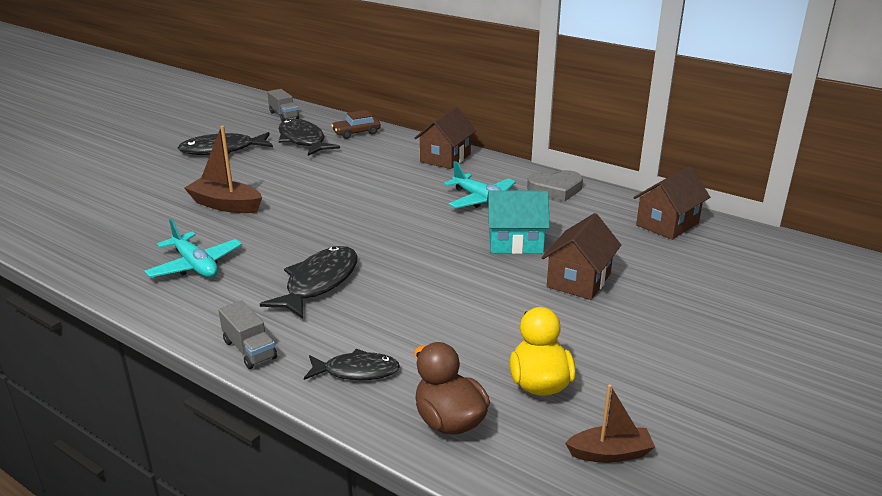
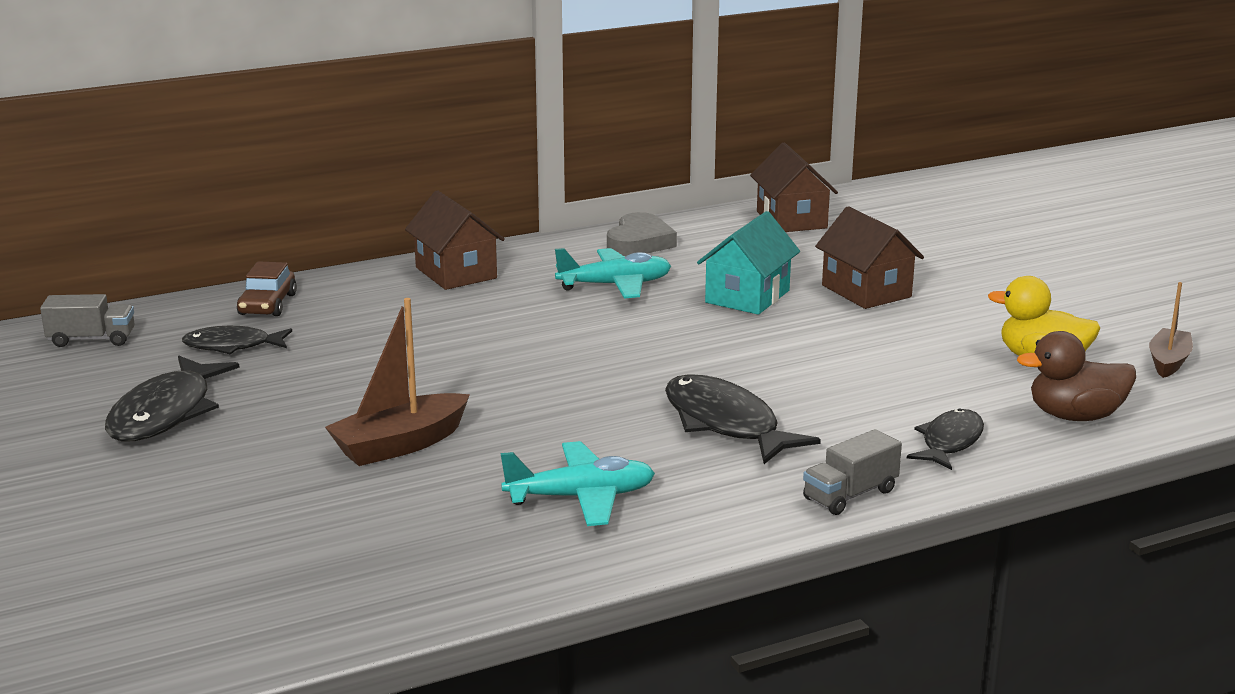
camera: 60 degrees left, 5 degrees down
grey truck [218,300,277,369] -> grey truck turned 150 degrees clockwise [803,429,902,515]
black fish [278,119,340,156] -> black fish [182,326,292,354], size x0.63

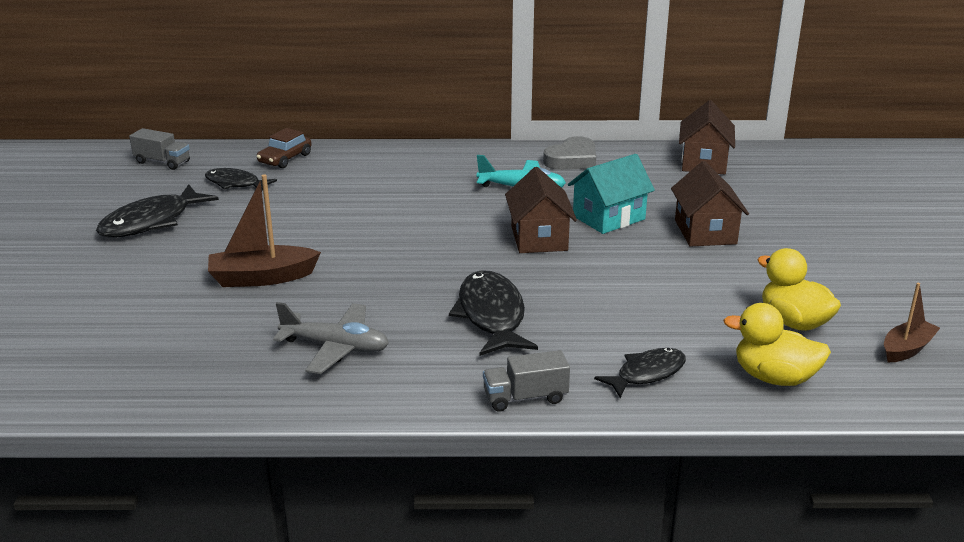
camera: 25 degrees right, 5 degrees up
brown house [405,190,505,290] -> brown house moved to [505,167,577,253]
turquoise plane [501,441,655,526] -> grey plane [273,302,389,374]
brown duck [1017,331,1136,421] -> yellow duck [723,303,831,386]

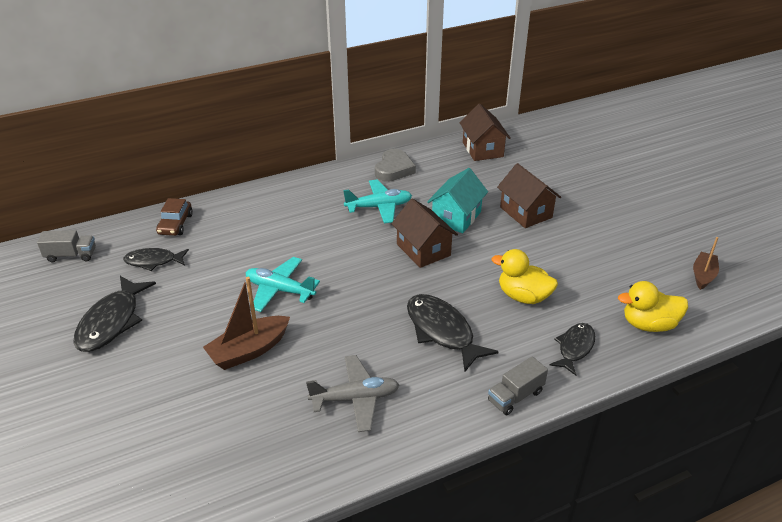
camera: 25 degrees left, 10 degrees up
yellow duck [757,248,841,331] -> yellow duck moved to [492,249,558,304]
none -> turquoise plane [246,257,320,312]

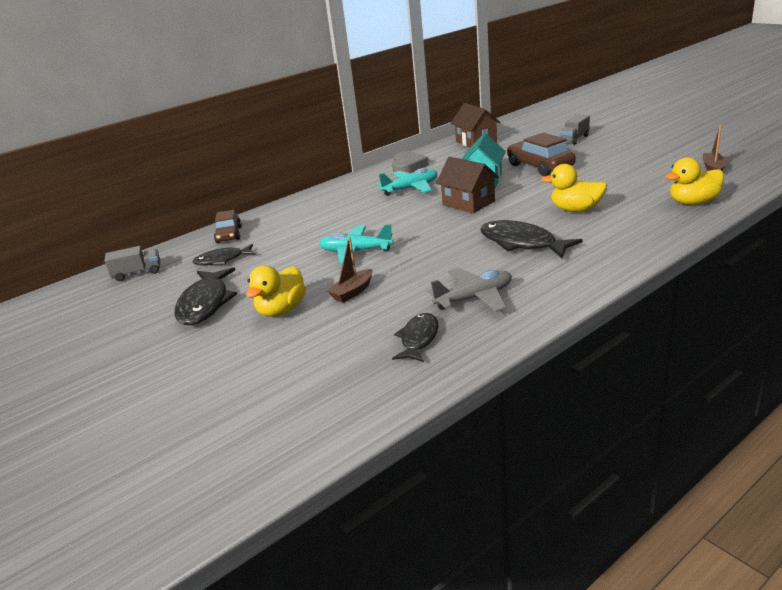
camera: 10 degrees left, 10 degrees down
brown boat [203,277,290,370] -> brown boat [327,237,372,303], size x0.64
grey truck [488,356,548,415] -> grey truck moved to [560,114,590,145]
brown house [497,163,561,228] -> brown car [507,133,576,176]
black fish [550,323,595,376] -> black fish moved to [392,313,439,362]
none -> yellow duck [246,265,306,317]

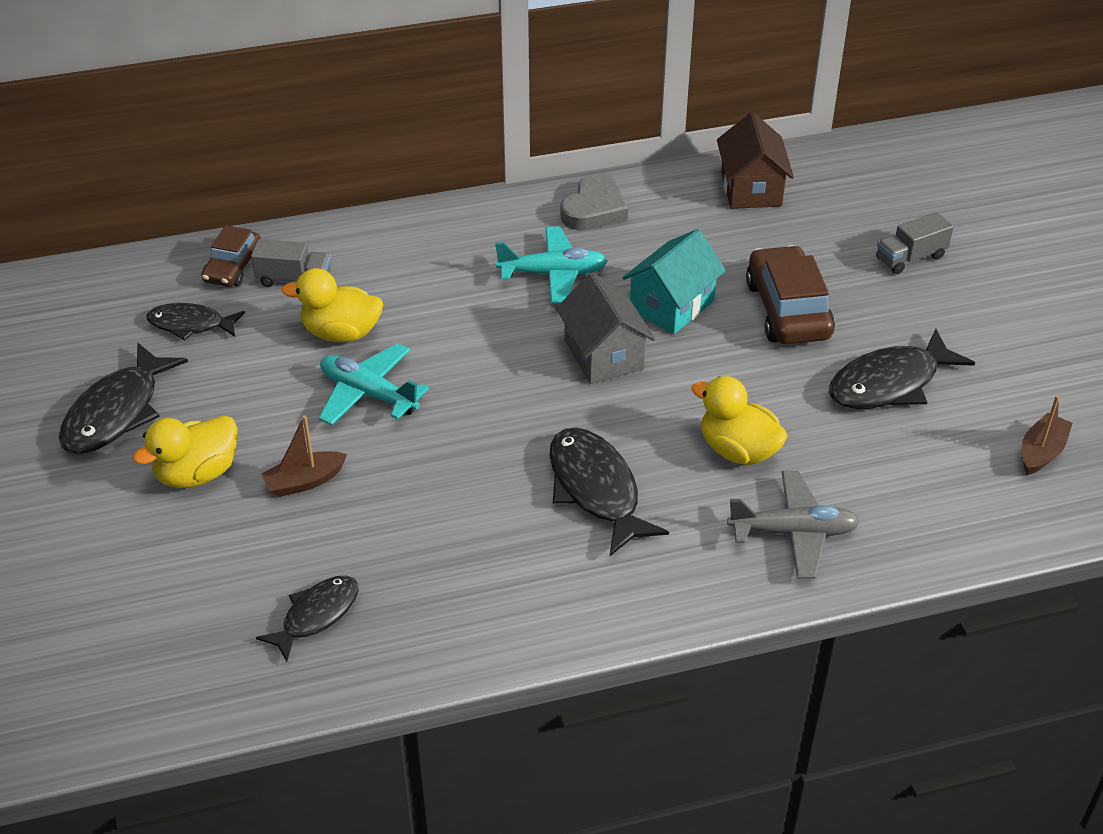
camera: 20 degrees right, 15 degrees up
grey truck [104,246,160,281] -> grey truck moved to [251,239,331,287]
grey plane [428,268,512,312] -> grey plane moved to [727,471,860,579]
brown house [436,157,499,213] -> grey house [556,273,655,384]
yellow duck [665,157,724,205] -> yellow duck moved to [282,268,383,342]
none -> black fish [829,329,975,409]

